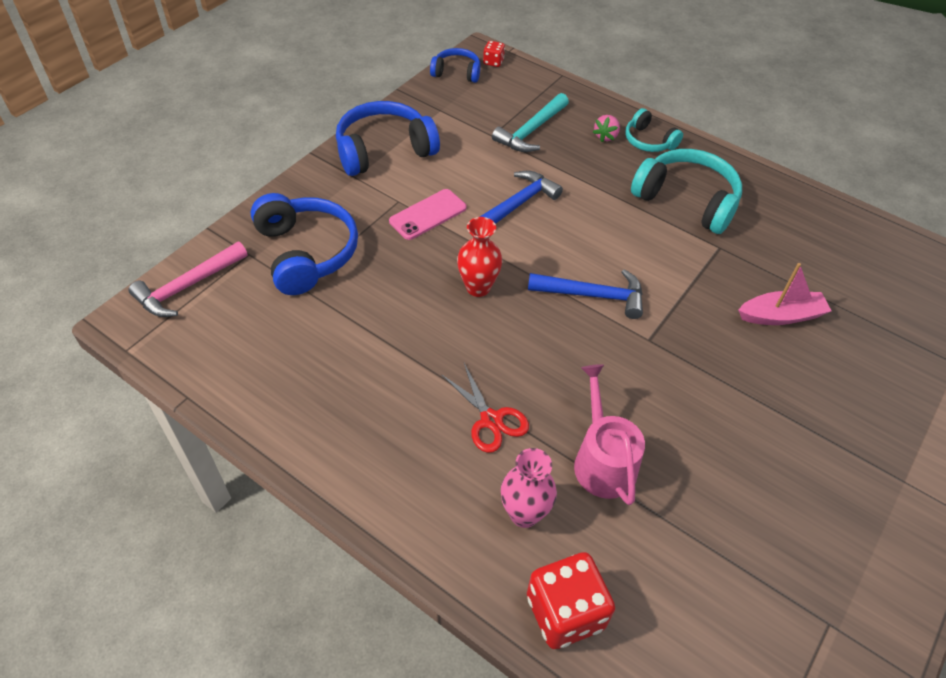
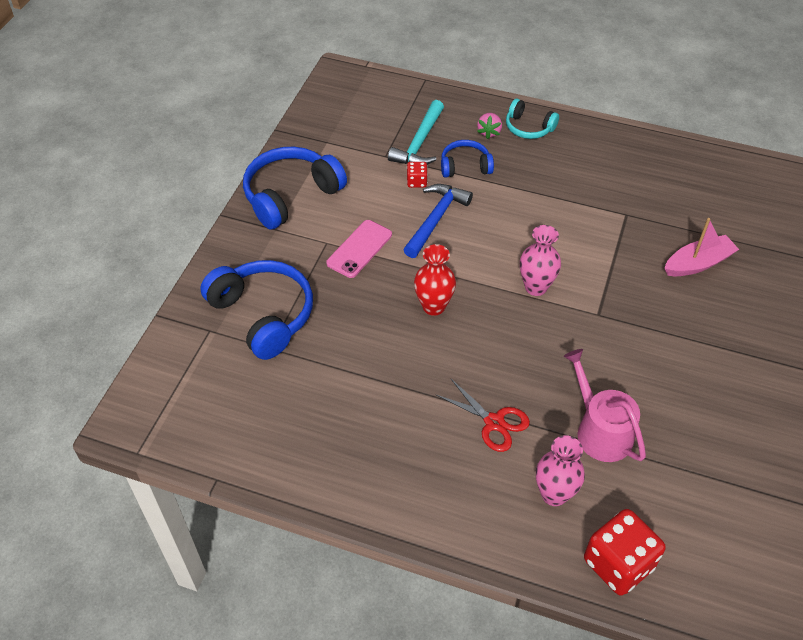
camera: 15 degrees left, 0 degrees up
pink hammer [129,242,247,317] -> none
blue headphones [430,48,480,83] -> blue headphones moved to [441,140,494,178]
red dice [483,41,505,67] -> red dice moved to [407,162,428,188]
blue hammer [528,269,643,319] -> pink vase [520,225,561,296]
turquoise headphones [631,149,742,234] -> none

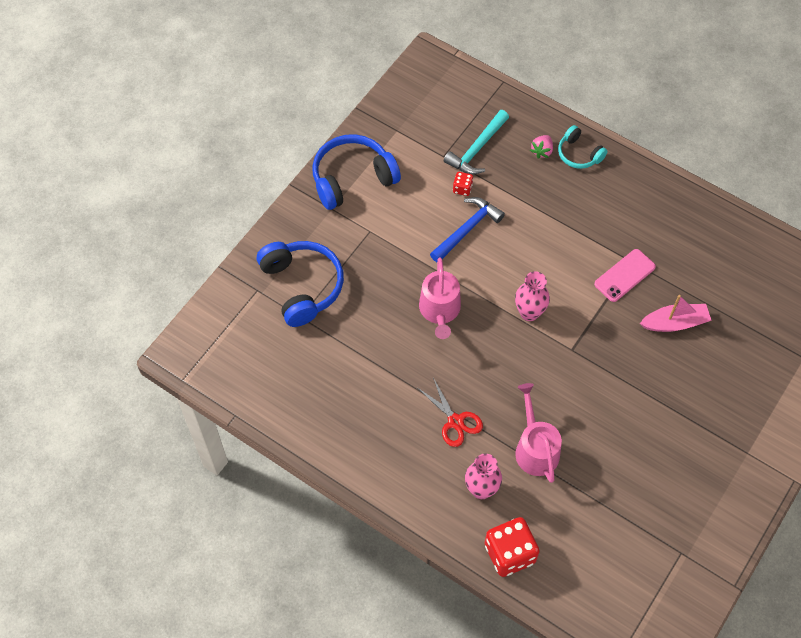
camera: 15 degrees right, 10 degrees up
pink phone [326,220,392,278] -> pink phone moved to [594,249,656,302]
red vase [414,244,456,316] -> pink watering can [419,258,461,339]
blue headphones [441,140,494,178] -> none

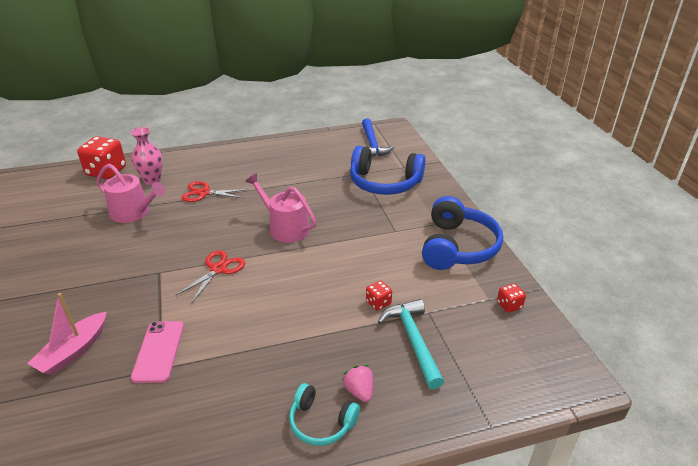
camera: 130 degrees right, 25 degrees down
blue hammer [430,197,505,262] -> blue hammer moved to [362,118,395,157]
pink vase [515,271,550,321] -> red scissors [175,250,245,304]
turquoise headphones [558,125,608,169] -> turquoise headphones turned 150 degrees counterclockwise [289,383,360,446]
none -> red dice [497,283,526,313]

